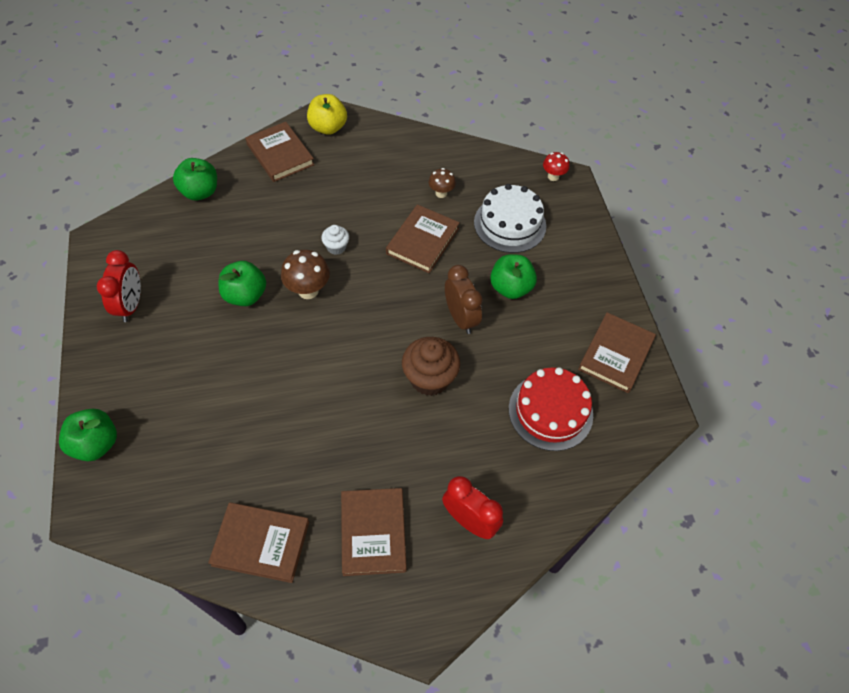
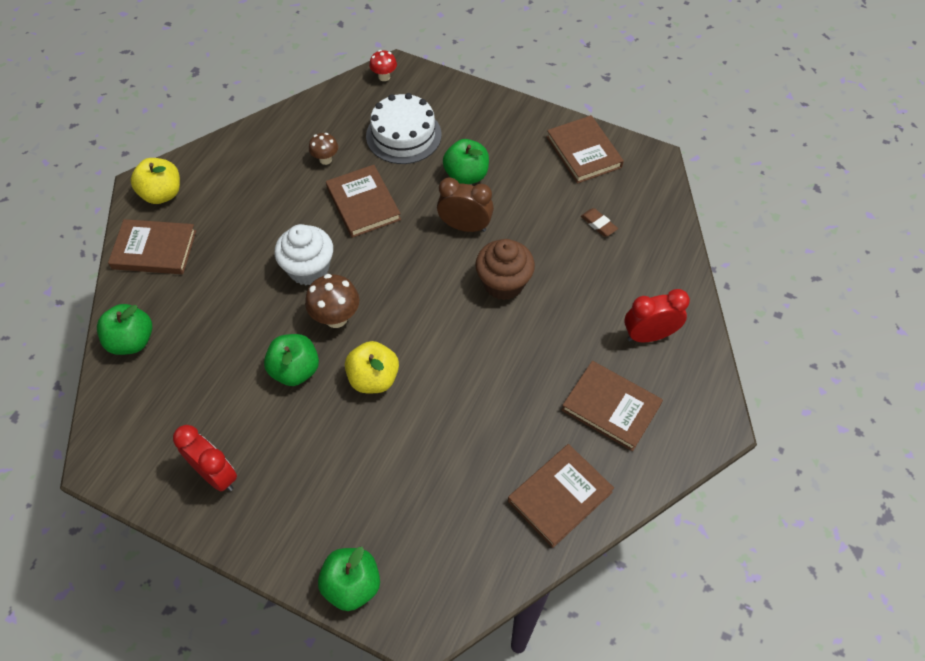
camera: 50 degrees left, 0 degrees up
white cupcake [321,225,349,255] -> white cupcake [274,224,333,285], size x1.86
red cake [509,367,593,451] -> brown eraser [581,208,618,237]
none -> yellow apple [345,341,399,393]

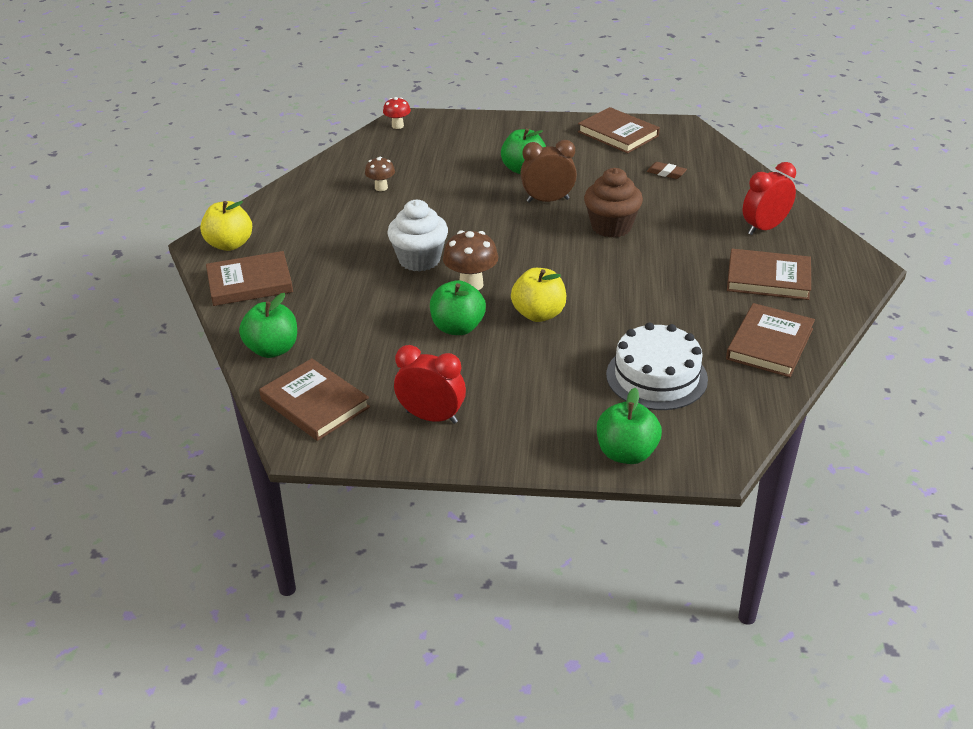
camera: 20 degrees left, 20 degrees down
brown book [326,165,401,238] -> brown book moved to [259,358,370,441]
white cake [366,93,442,164] -> white cake moved to [606,322,708,410]

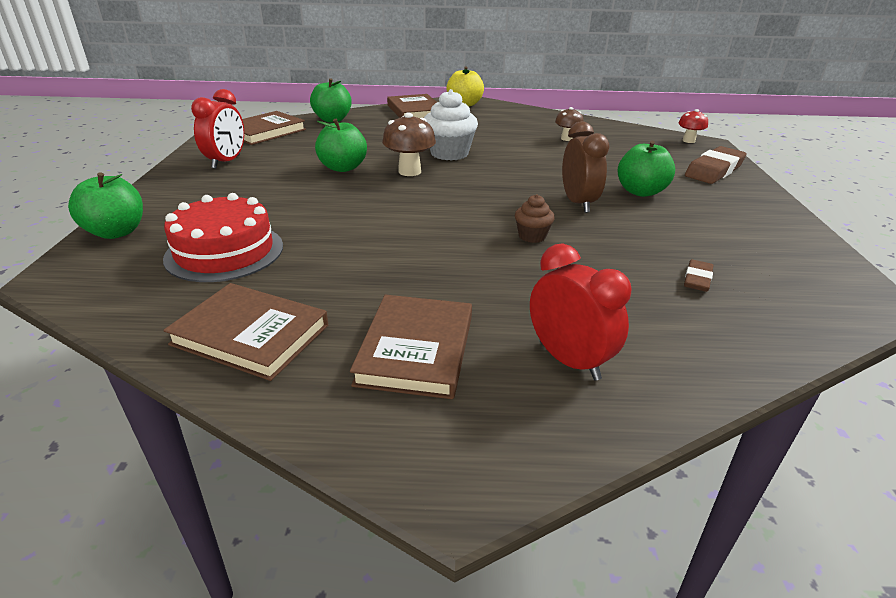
camera: 85 degrees right, 5 degrees down
yellow apple [511,268,566,322] -> none
brown book [578,107,660,153] -> none
brown cupcake [584,168,643,238] -> brown cupcake [515,194,555,243], size x0.54
white cake [606,322,708,410] -> red cake [163,193,283,282]
none -> brown eraser [685,146,747,184]

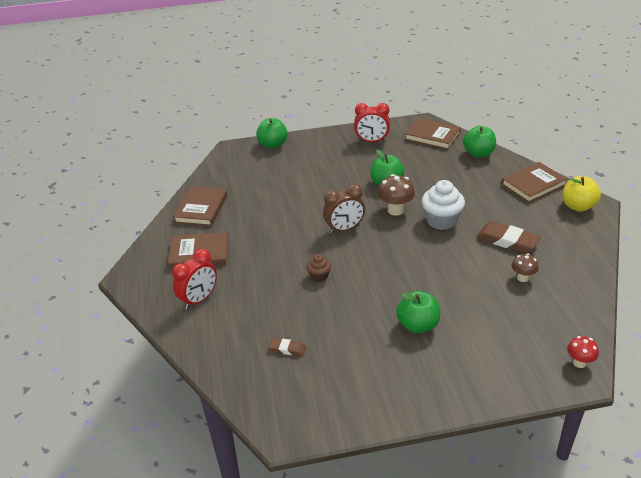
camera: 80 degrees right, 5 degrees up
red cake [163,193,283,282] -> none
brown clock [562,121,609,213] -> brown clock moved to [323,184,365,234]
brown eraser [685,146,747,184] -> brown eraser moved to [476,221,541,253]

